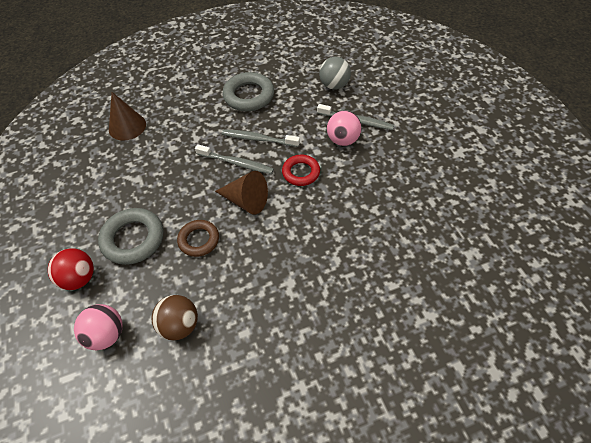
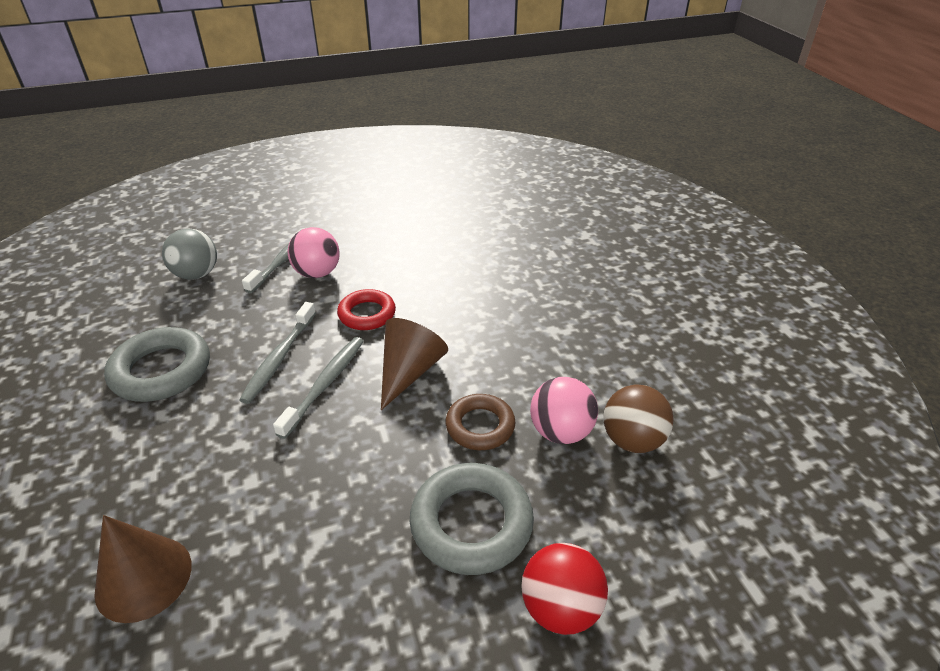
camera: 90 degrees left, 15 degrees down
pink ball [74,304,123,350] -> pink ball moved to [530,377,598,444]

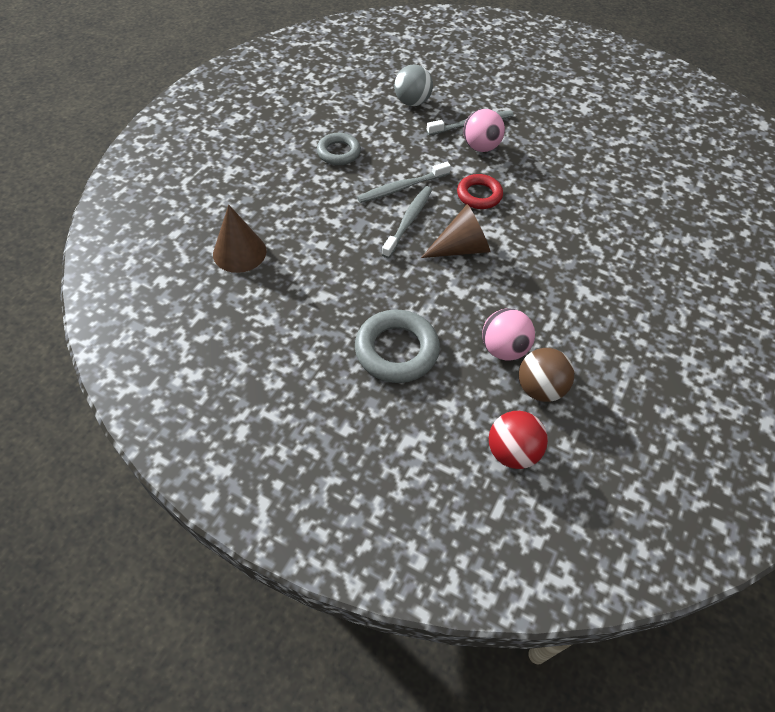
camera: 45 degrees right, 15 degrees up
grey ring [104,327,210,402] -> grey ring [317,133,361,165], size x0.65
grey toothbrush [273,337,364,439] -> grey toothbrush turned 45 degrees counterclockwise [381,186,432,258]
brown ring [446,394,516,450] -> none
red ball [521,543,608,635] -> red ball moved to [489,411,548,469]

